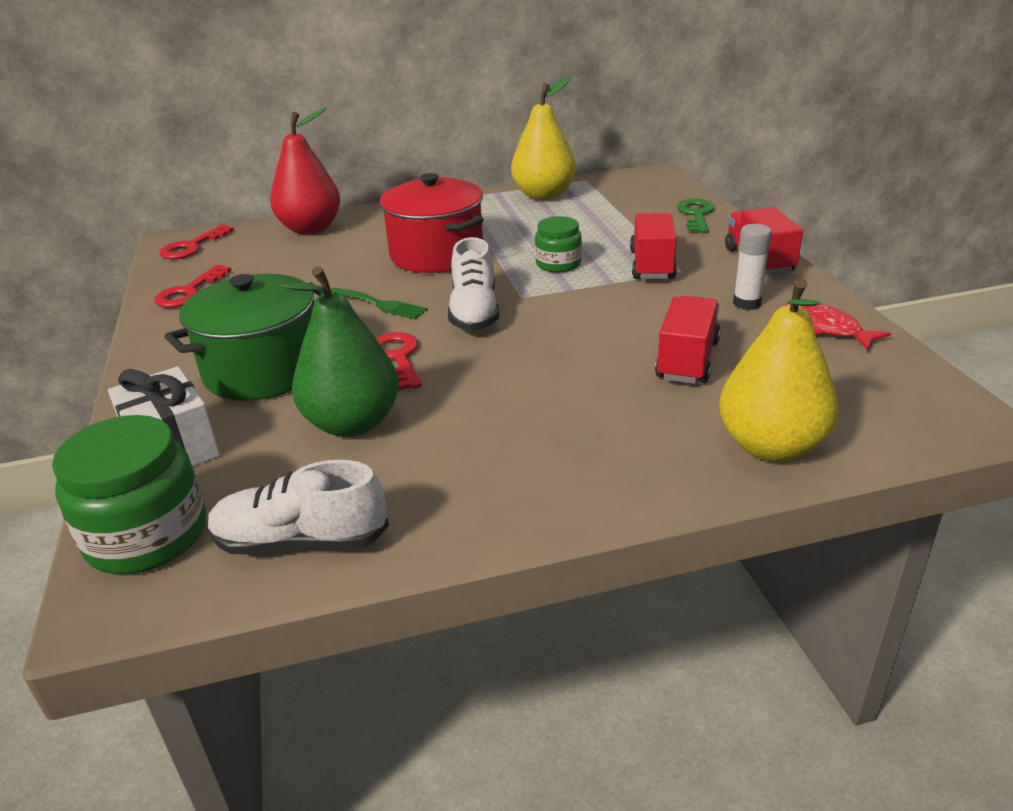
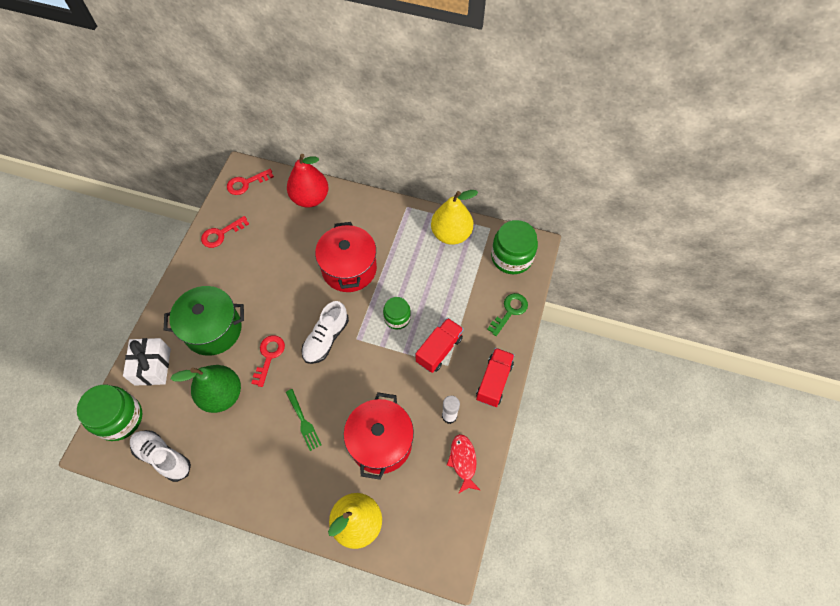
camera: 30 degrees right, 30 degrees up
green fork [331,288,428,319] -> green fork moved to [286,389,322,451]
red truck [655,296,721,384] -> red pot [344,392,414,480]
none -> green jar [491,220,538,274]

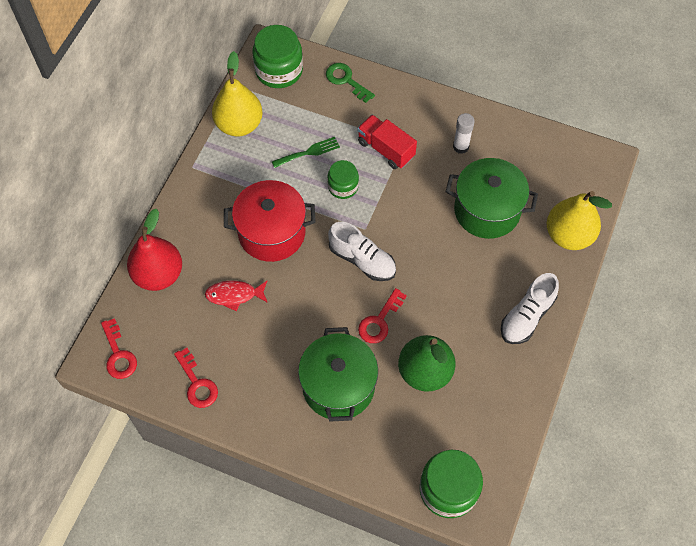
camera: 85 degrees left, 0 degrees up
white gift [123,338,171,386] -> none
white shoe [130,430,191,482] -> white shoe moved to [501,273,559,344]
red key [252,335,285,387] -> red key turned 75 degrees counterclockwise [358,288,407,343]
green fork [286,389,322,451] -> green fork moved to [272,137,340,168]
red pot [344,392,414,480] -> green pot [446,158,538,239]
red fish [447,434,480,494] -> red fish moved to [205,280,268,311]
red truck [476,348,515,407] -> none

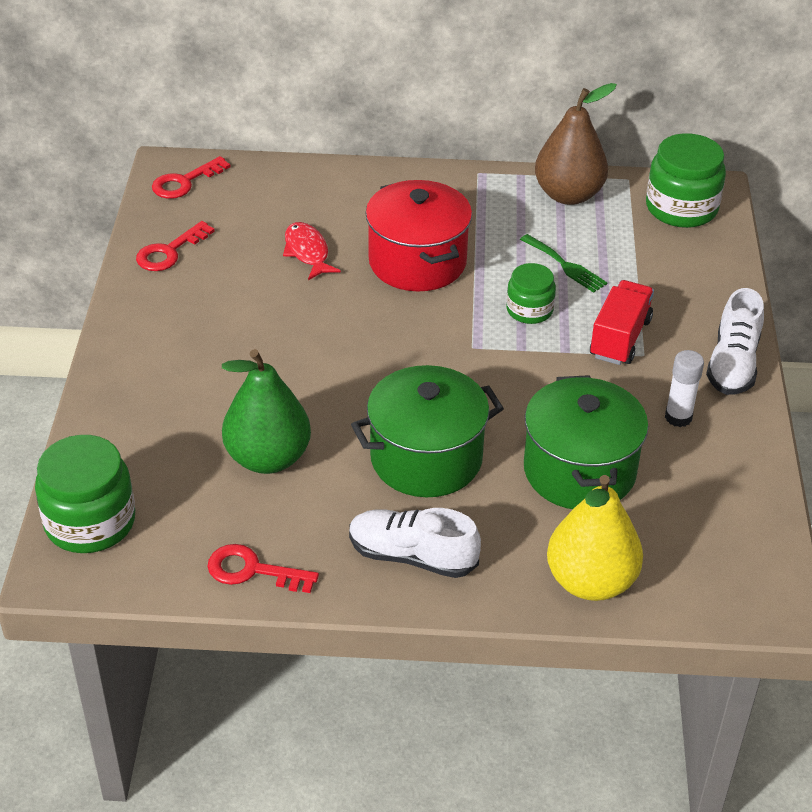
camera: 70 degrees right, 20 degrees down
red pear [127,209,182,291] -> none
yellow pear [212,51,263,136] -> brown pear [535,83,617,205]
green pot [298,327,378,422] -> green pot moved to [351,365,504,497]
green key [326,63,375,103] -> none
white shoe [328,222,396,281] -> white shoe moved to [706,288,764,395]
red key [358,288,407,343] -> red key moved to [207,544,319,593]

